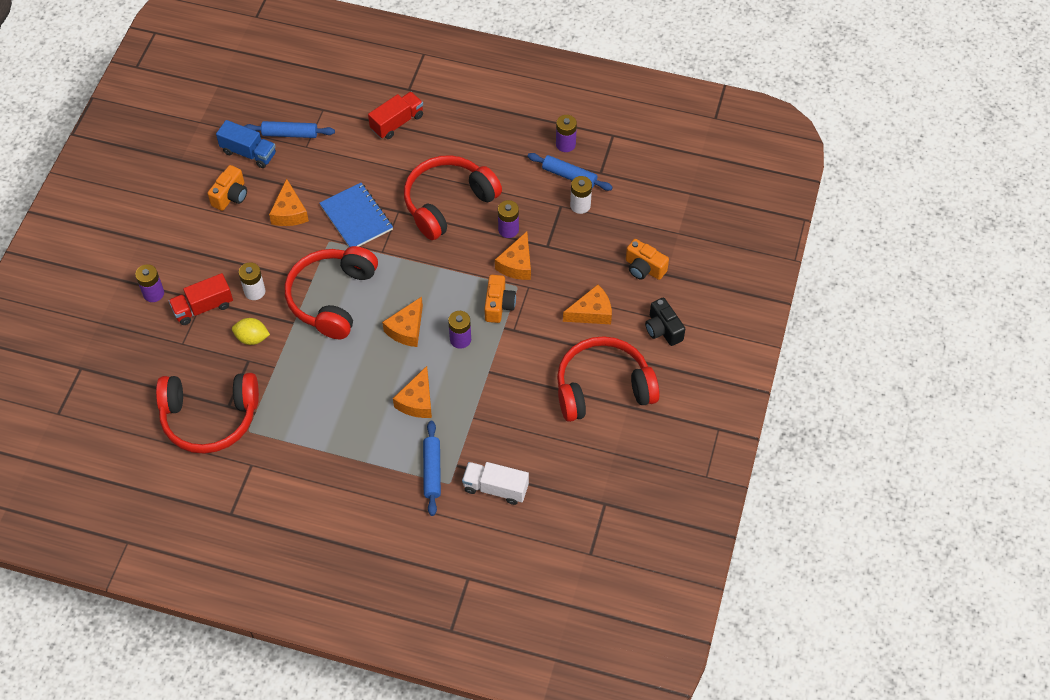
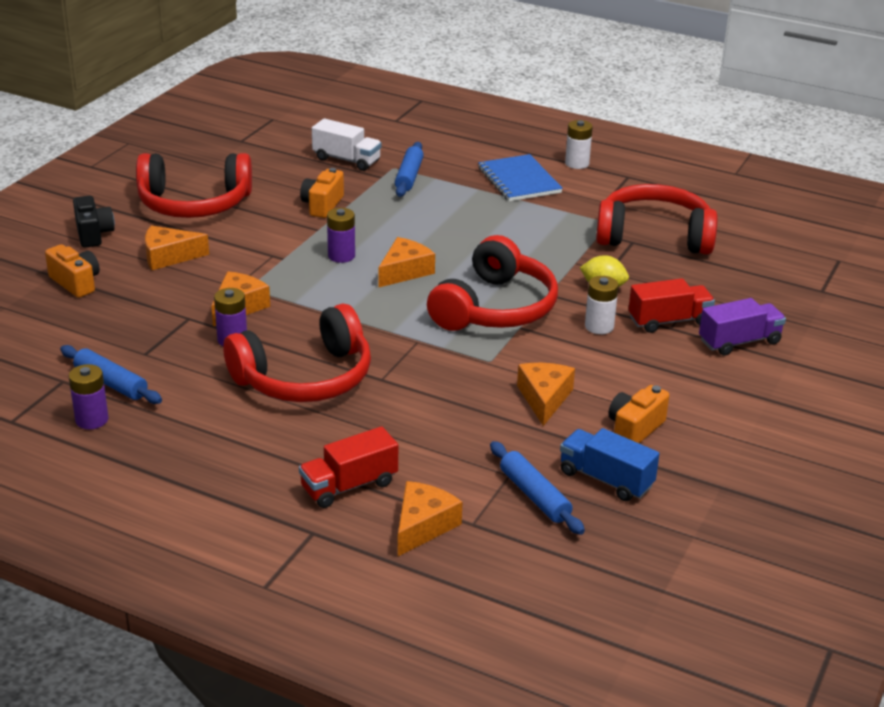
camera: 170 degrees left, 25 degrees down
purple battery [135,264,164,302] -> purple truck [699,298,786,356]
blue rolling pin [244,121,335,138] -> blue rolling pin turned 45 degrees clockwise [490,441,585,535]
blue notebook [320,183,393,247] -> blue notebook moved to [478,154,563,201]
orange cheese [393,366,432,418] -> orange cheese moved to [398,481,462,556]
orange camera [485,275,516,323] -> orange camera moved to [300,168,344,218]
white battery [570,176,592,214] -> white battery moved to [565,120,593,169]

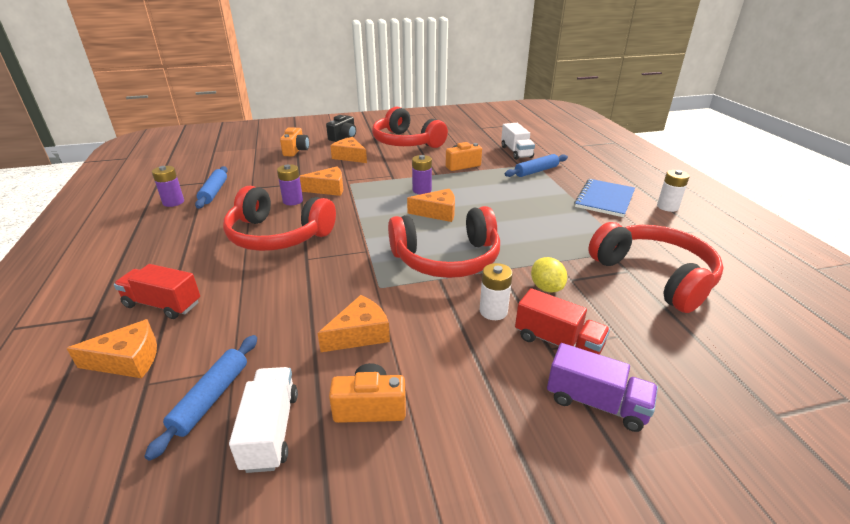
camera: 50 degrees right, 0 degrees up
blue truck [560,428,659,501] -> white truck [229,367,298,473]

